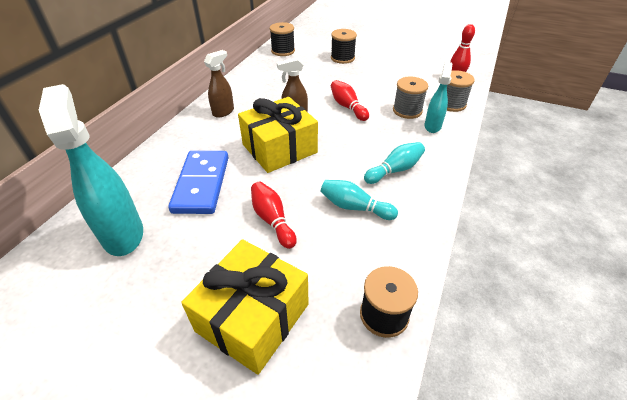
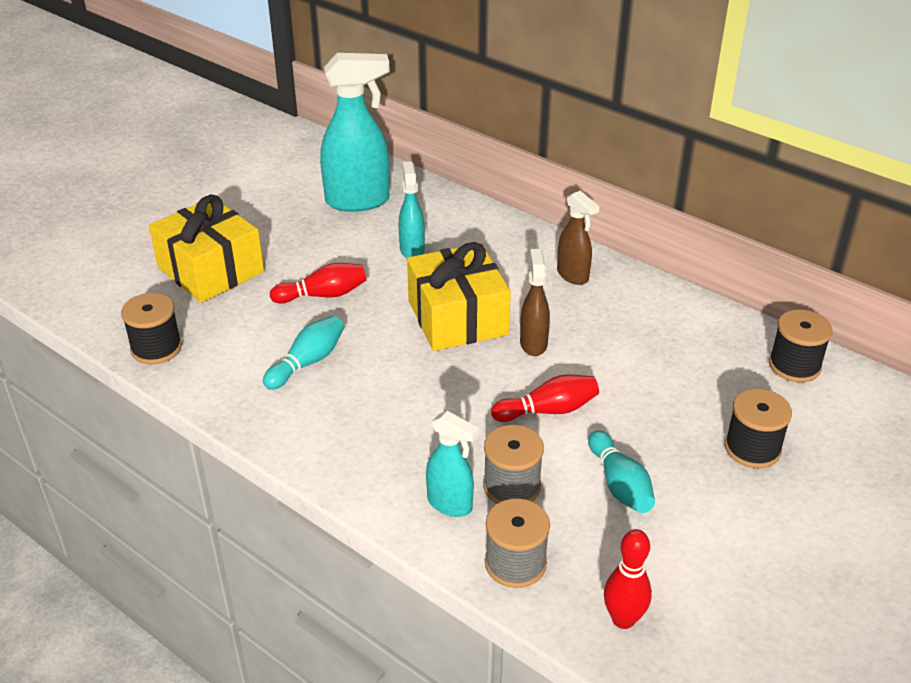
camera: 105 degrees right, 5 degrees down
blue domino [168,151,229,214] -> turquoise spray bottle [399,161,425,258]
turquoise bowling pin [364,142,425,184] -> turquoise bowling pin moved to [588,430,655,513]

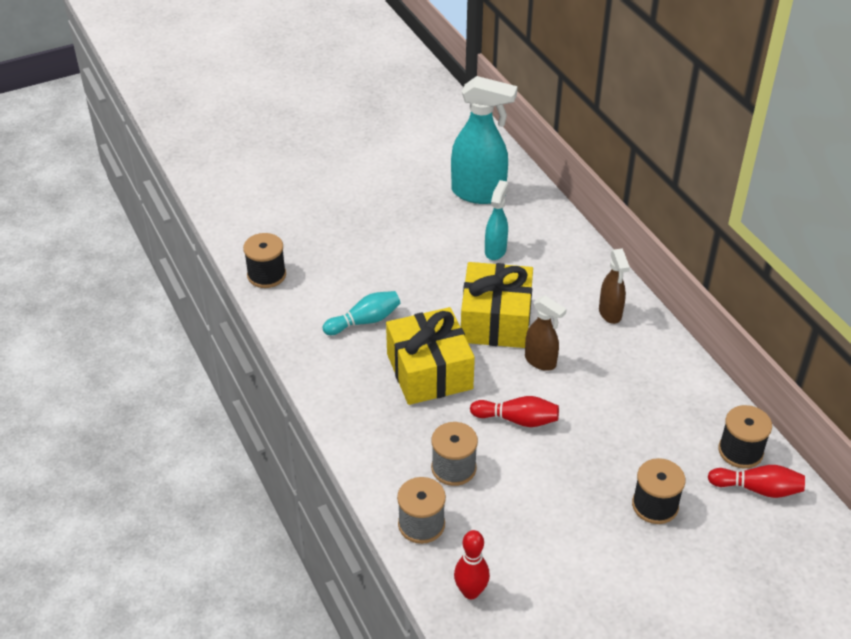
camera: 25 degrees right, 5 degrees up
yellow gift [149,195,264,303] -> yellow gift moved to [386,307,475,405]
red bowling pin [270,263,366,304] -> red bowling pin moved to [708,465,805,498]
turquoise spray bottle [426,411,479,517] -> none
brown spray bottle [520,249,550,356] -> brown spray bottle turned 105 degrees clockwise [525,296,567,371]
turquoise bowling pin [588,430,655,513] -> none

